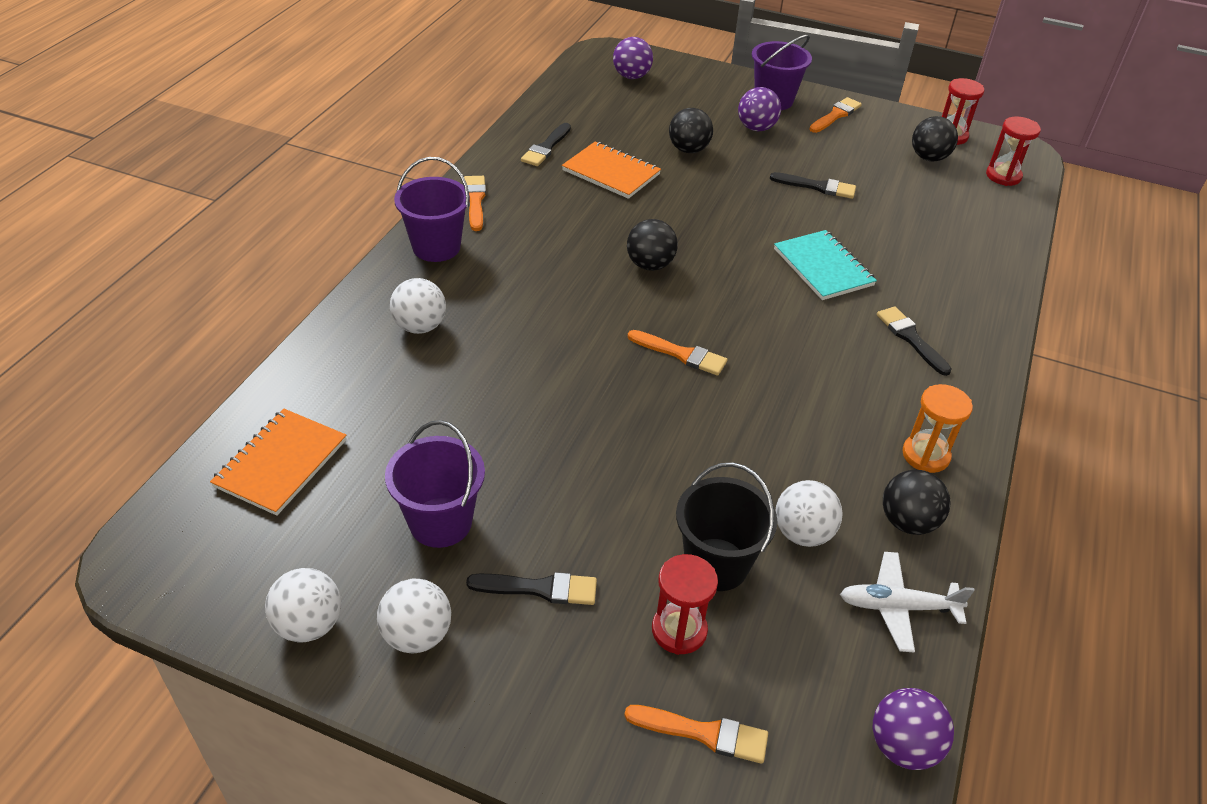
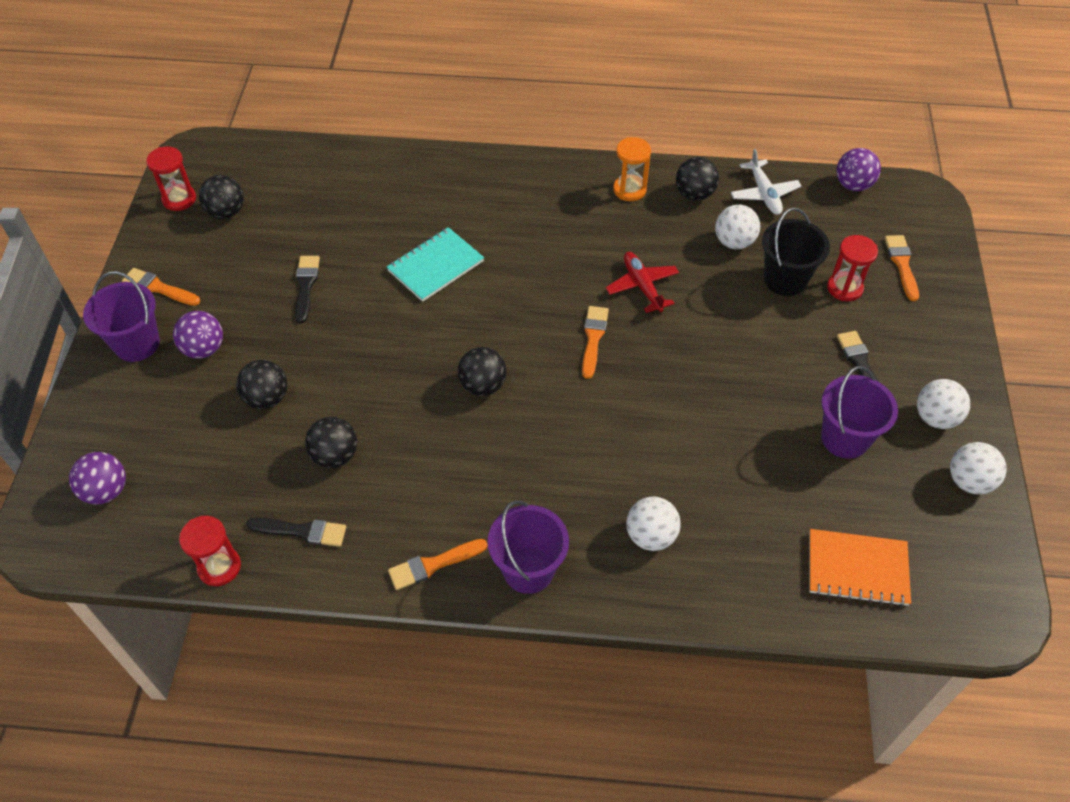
camera: 105 degrees left, 10 degrees up
orange notebook [562,141,661,199] -> black ball [305,417,357,468]
black brush [877,306,951,376] -> none
red hourglass [986,116,1041,186] -> red hourglass moved to [179,516,241,586]
none -> red plane [606,252,679,313]

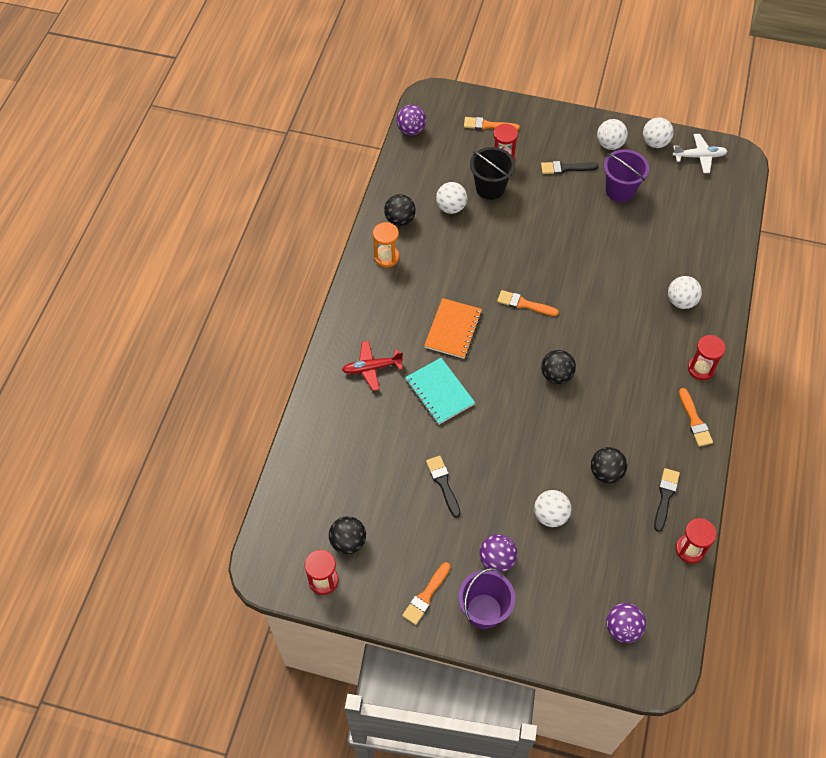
camera: 80 degrees left, 5 degrees up
black ball [236,360,287,409] -> white ball [534,490,571,527]
black brush [295,256,320,323] -> black brush turned 60 degrees clockwise [426,456,461,518]
purple bucket [488,500,569,594] -> red hourglass [688,335,726,380]
red plane [606,252,679,313] -> red plane moved to [342,341,403,391]
white plane [731,149,801,215] -> white plane moved to [673,134,728,173]
orange notebook [809,529,911,607] -> orange notebook moved to [424,298,482,359]

